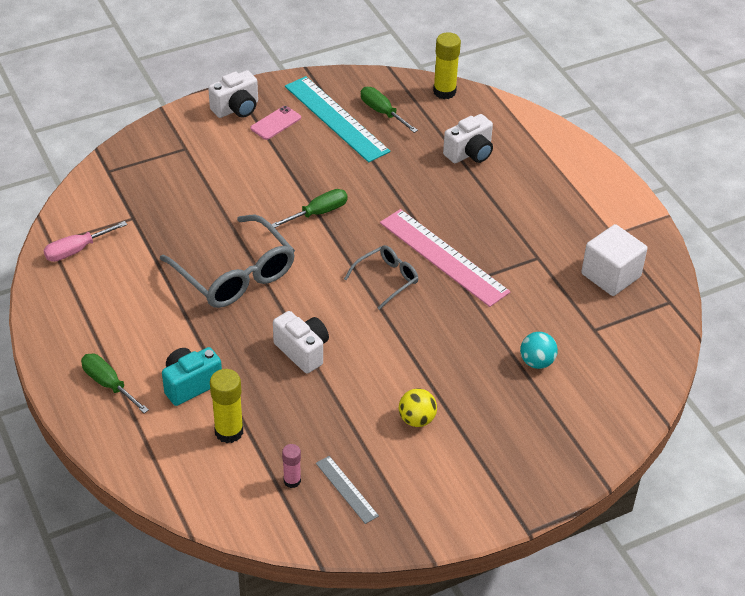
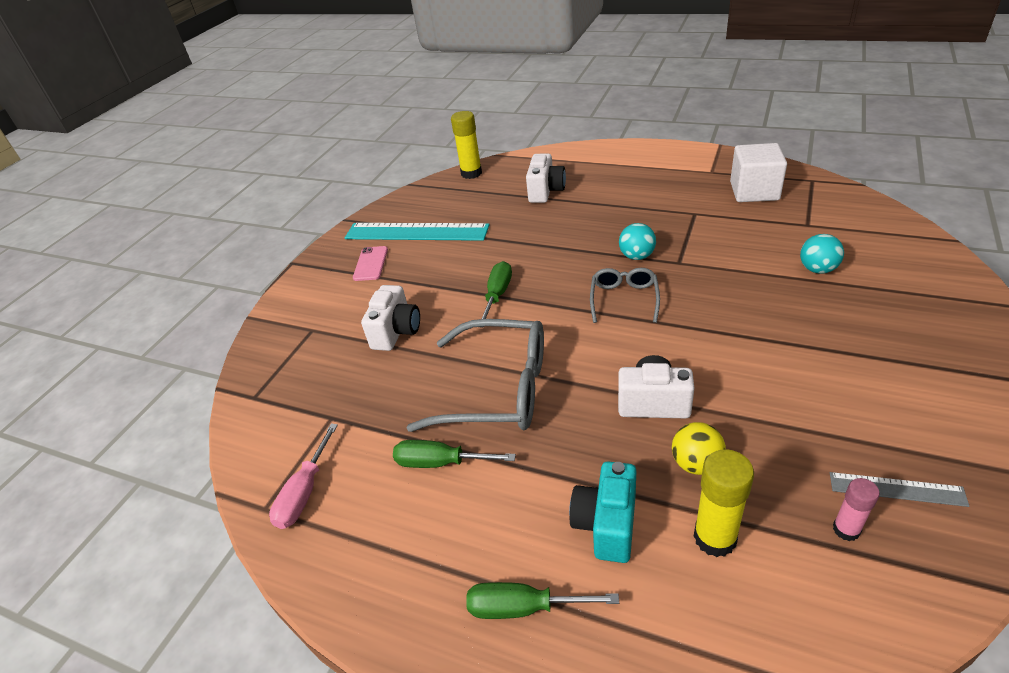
camera: 35 degrees left, 5 degrees down
white camera [208,70,258,118] -> white camera moved to [361,285,420,351]
green screwdriver [361,87,418,133] -> green screwdriver moved to [393,440,516,468]
pink ruler [380,209,510,307] -> turquoise ball [619,223,656,260]
yellow ball [399,388,437,427] -> yellow ball moved to [672,422,726,475]

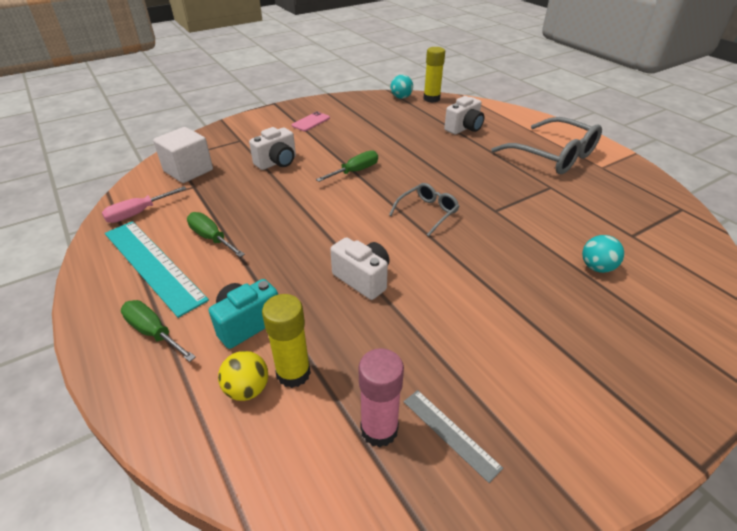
camera: 30 degrees right, 0 degrees up
turquoise ruler [345,223,490,241] -> turquoise ruler moved to [105,221,209,318]
grey glasses [407,319,544,432] -> grey glasses moved to [491,117,602,174]
turquoise ball [619,223,656,260] -> turquoise ball moved to [391,75,413,99]
yellow ball [672,422,726,475] -> yellow ball moved to [218,351,268,401]
white cube [730,143,787,202] -> white cube moved to [153,127,213,183]
pink glue stick [833,478,880,541] -> pink glue stick [358,348,404,448], size x1.68

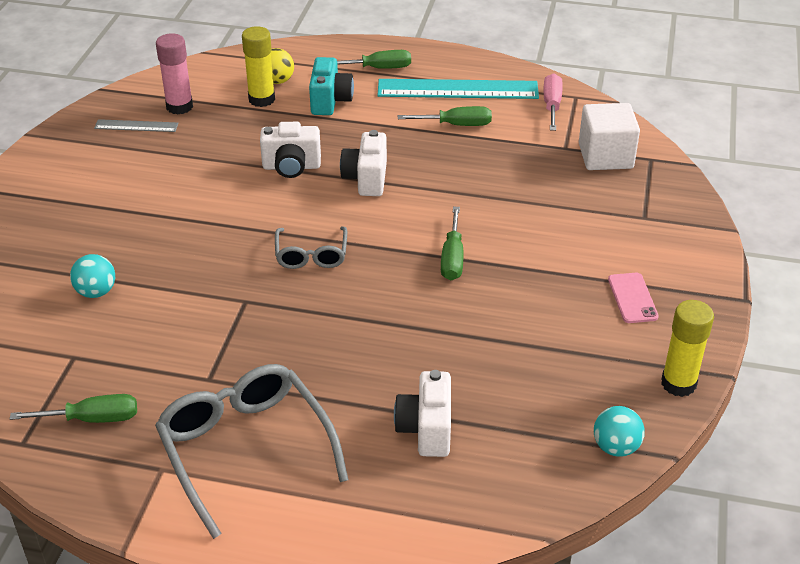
camera: 135 degrees right, 0 degrees up
white camera [249,127,296,170] -> white camera moved to [340,130,387,196]
yellow glue stick [423,47,445,103] -> yellow glue stick moved to [661,300,714,397]
grey glasses [491,117,602,174] -> grey glasses turned 60 degrees clockwise [155,364,349,539]
none -> green screwdriver [10,394,137,423]

